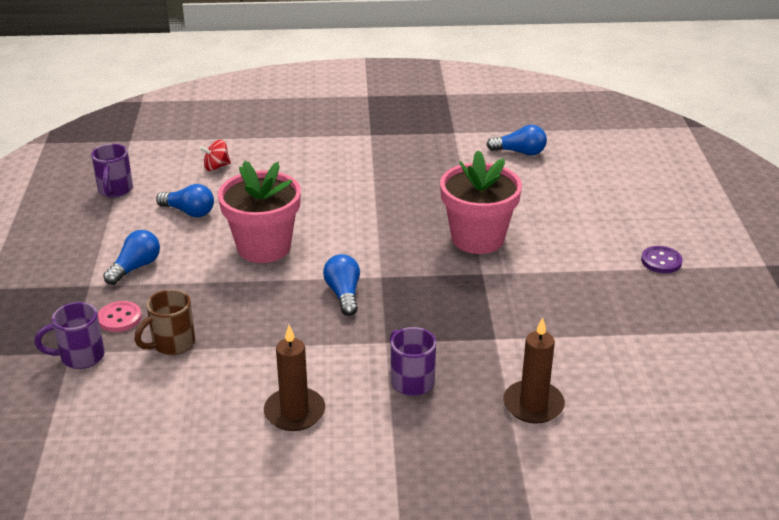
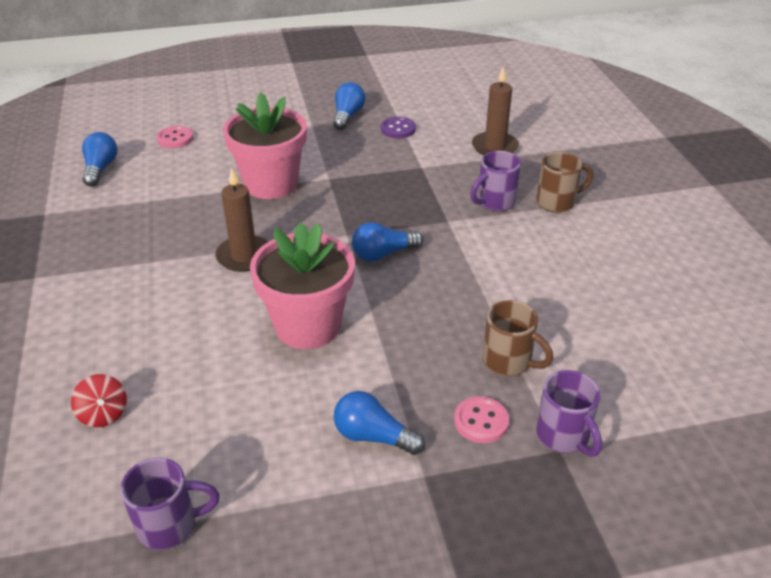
camera: 100 degrees left, 5 degrees up
blue light bulb [156,184,214,217] -> blue light bulb moved to [333,82,365,130]
brown candle [264,325,326,431] -> brown candle moved to [215,168,268,272]
purple button [641,246,683,273] -> purple button moved to [381,117,416,138]
none -> pink button [156,126,193,148]
none -> brown mug [536,152,594,213]

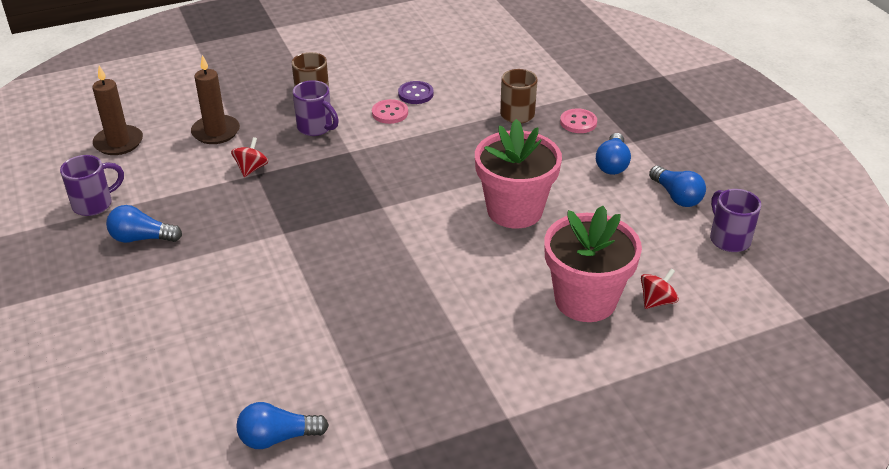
camera: 100 degrees left, 0 degrees up
pink button [156,126,193,148] -> pink button moved to [372,99,408,124]
brown candle [215,168,268,272] -> brown candle moved to [92,66,143,155]
pink flower pot [223,92,307,199] -> pink flower pot moved to [544,206,642,322]
blue light bulb [352,222,423,261] -> blue light bulb moved to [649,166,706,207]
purple button [381,117,416,138] -> purple button moved to [398,81,434,104]
purple mug [536,370,602,457] -> purple mug moved to [60,155,124,216]
none -> red spinning top [231,137,268,177]

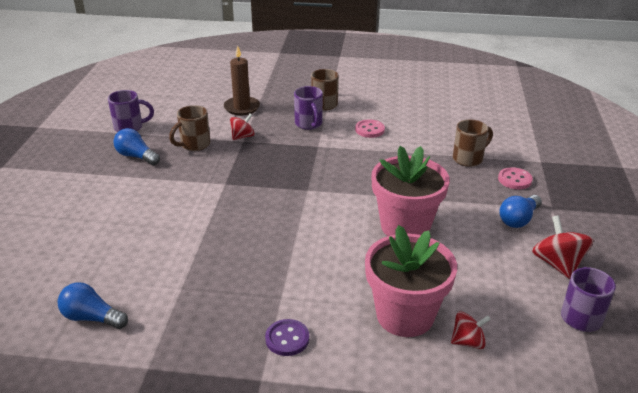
camera: 30 degrees right, 5 degrees down
brown candle [92,66,143,155] -> none
purple button [398,81,434,104] -> purple button moved to [265,319,309,356]
blue light bulb [649,166,706,207] -> red spinning top [532,216,593,279]
none -> brown mug [169,105,210,151]

